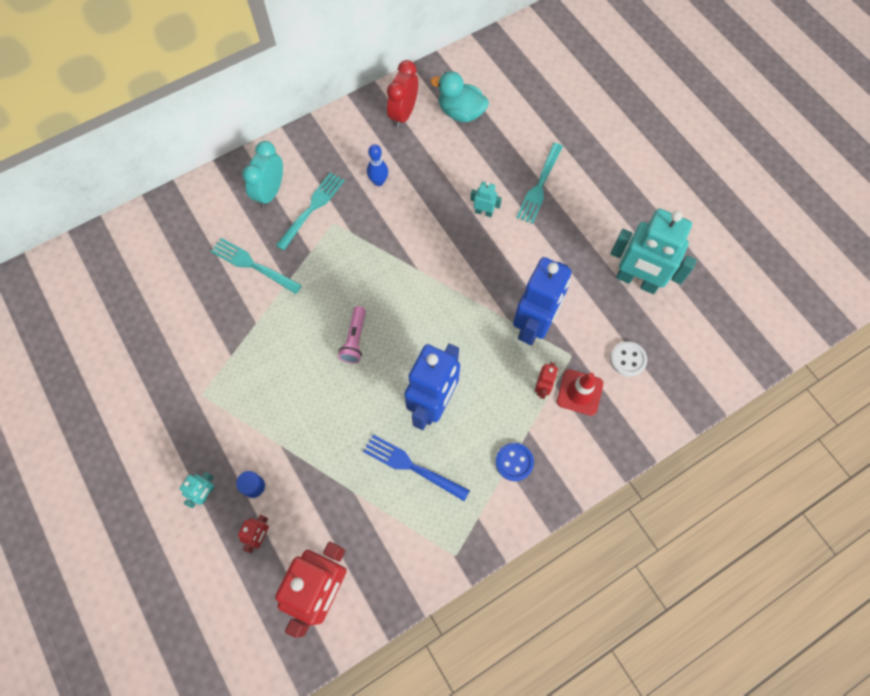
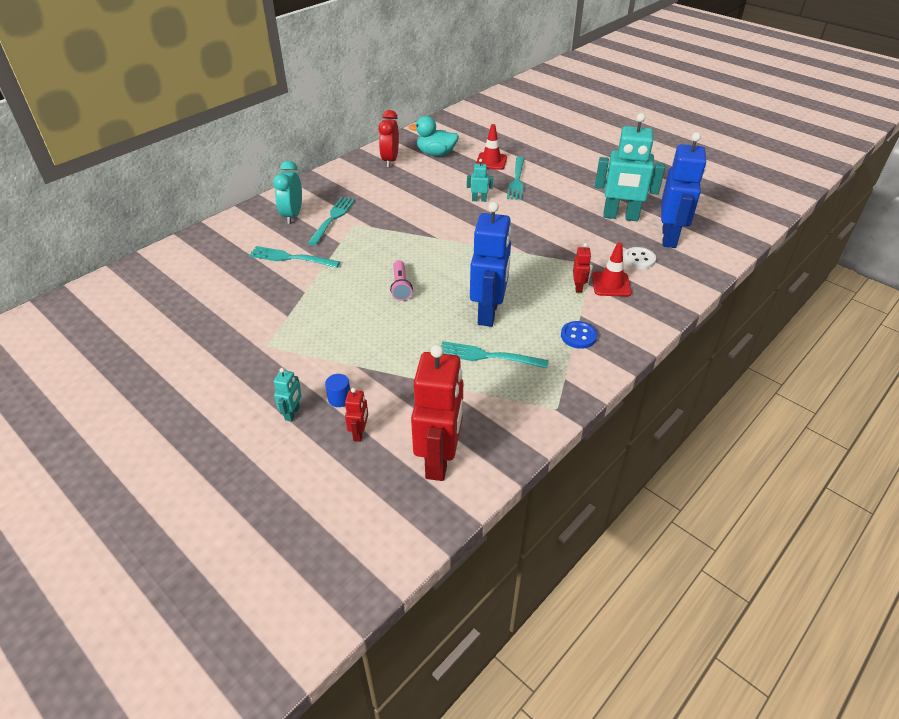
camera: 15 degrees left, 25 degrees down
blue fork [363,435,470,501] -> turquoise fork [441,341,549,369]
blue bowling pin [367,144,388,186] -> none
blue robot [513,257,572,345] -> blue robot moved to [661,132,706,248]
none -> red traffic cone [476,124,507,170]

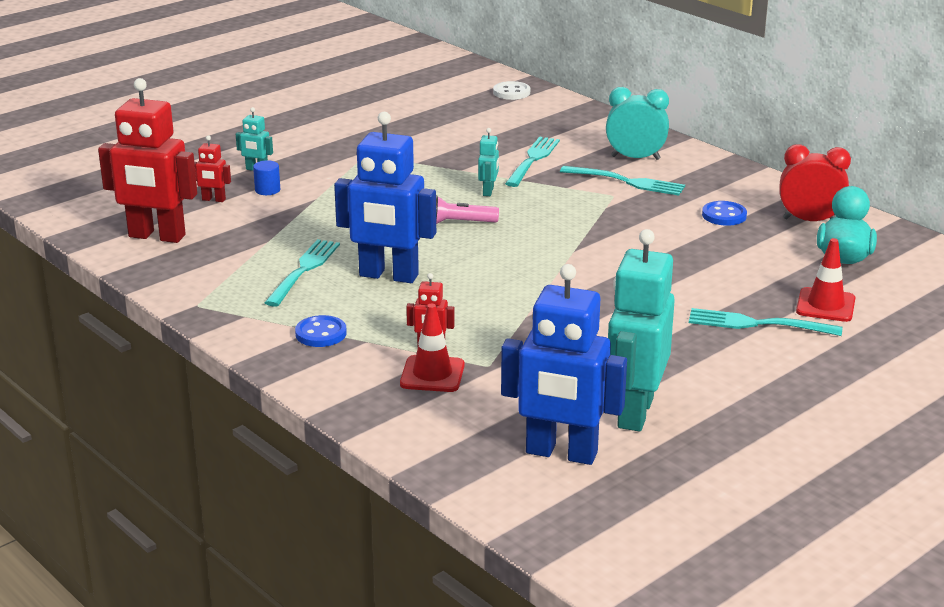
camera: 95 degrees right, 15 degrees down
turquoise robot [467,159,493,202] -> turquoise robot moved to [478,128,499,196]
white button [623,247,656,269] -> white button moved to [493,81,530,100]
none -> blue button [702,201,747,226]

